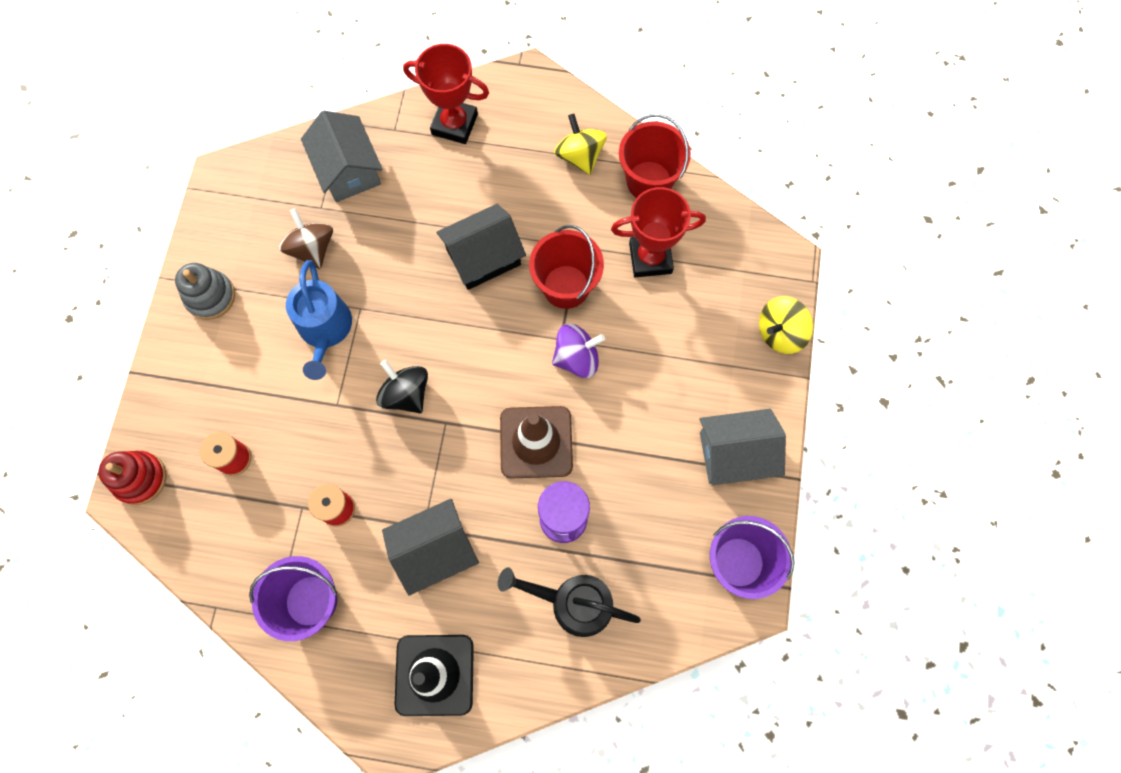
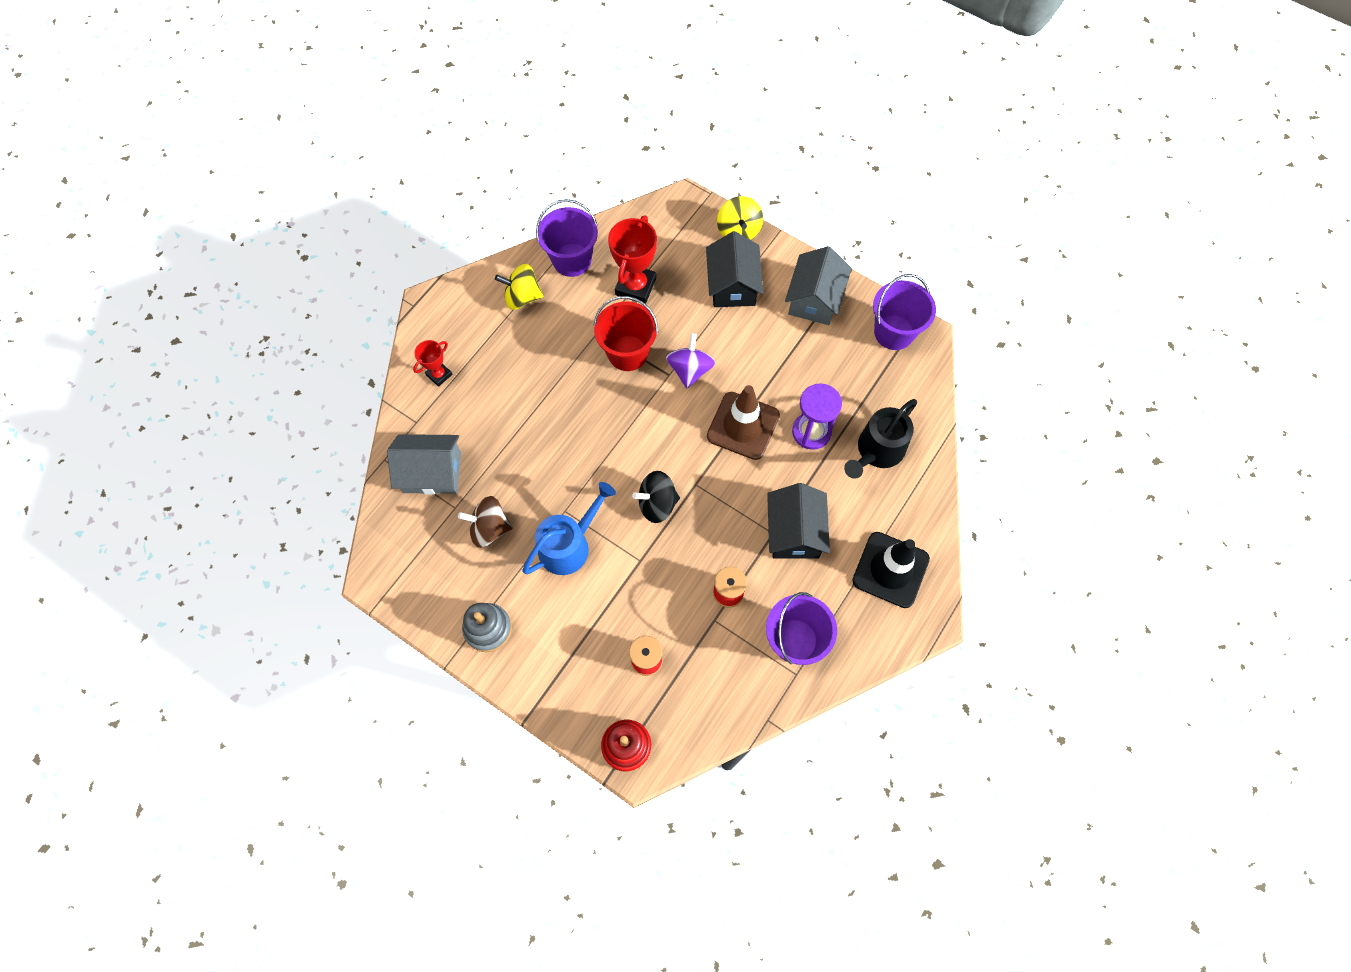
camera: 65 degrees left, 5 degrees down
blue watering can [286,260,352,380] -> blue watering can turned 60 degrees counterclockwise [522,482,616,575]
red trophy [403,44,489,144] -> red trophy [413,340,452,387], size x0.56
black house [437,204,526,290] -> black house moved to [706,231,764,307]
red bucket [619,114,691,198] -> purple bucket [536,199,598,277]

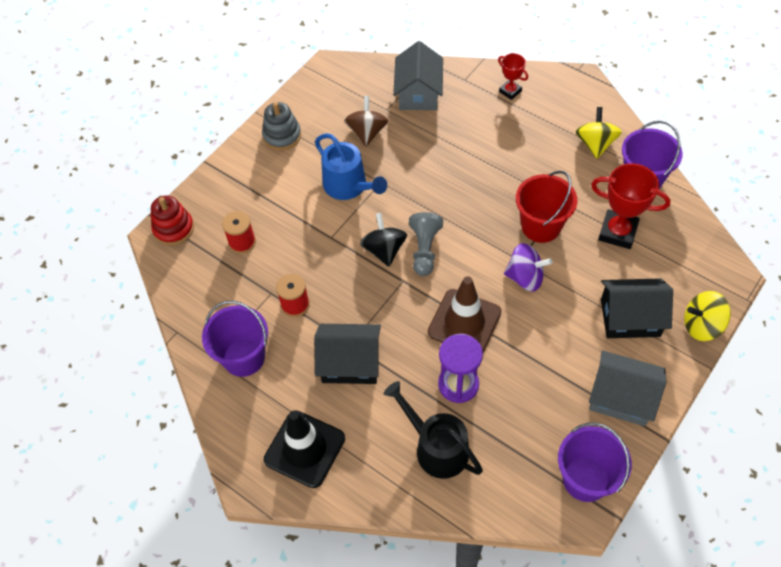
camera: 95 degrees right, 10 degrees down
none -> grey pawn [409,212,443,276]

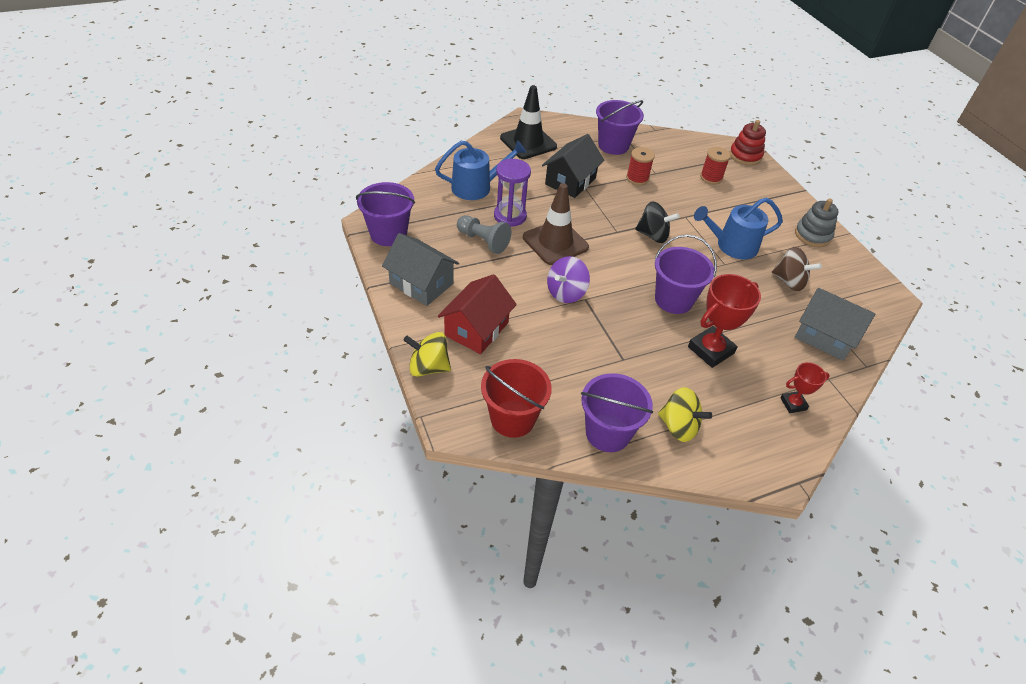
camera: 115 degrees right, 10 degrees down
black watering can [384,381,483,479] -> blue watering can [435,140,527,200]
grey pawn [409,212,443,276] -> grey pawn moved to [457,215,511,254]
red bucket [516,171,577,243] -> red bucket moved to [481,359,552,438]
grey house [589,350,666,426] -> grey house turned 75 degrees clockwise [382,233,459,306]
red trophy [591,163,670,249] -> red trophy moved to [688,274,761,368]
black house [601,278,673,338] -> red house [438,274,517,354]
yellow spinning top [684,291,731,341] -> yellow spinning top turned 105 degrees counterclockwise [404,332,451,377]
none -> purple bucket [655,235,717,314]

